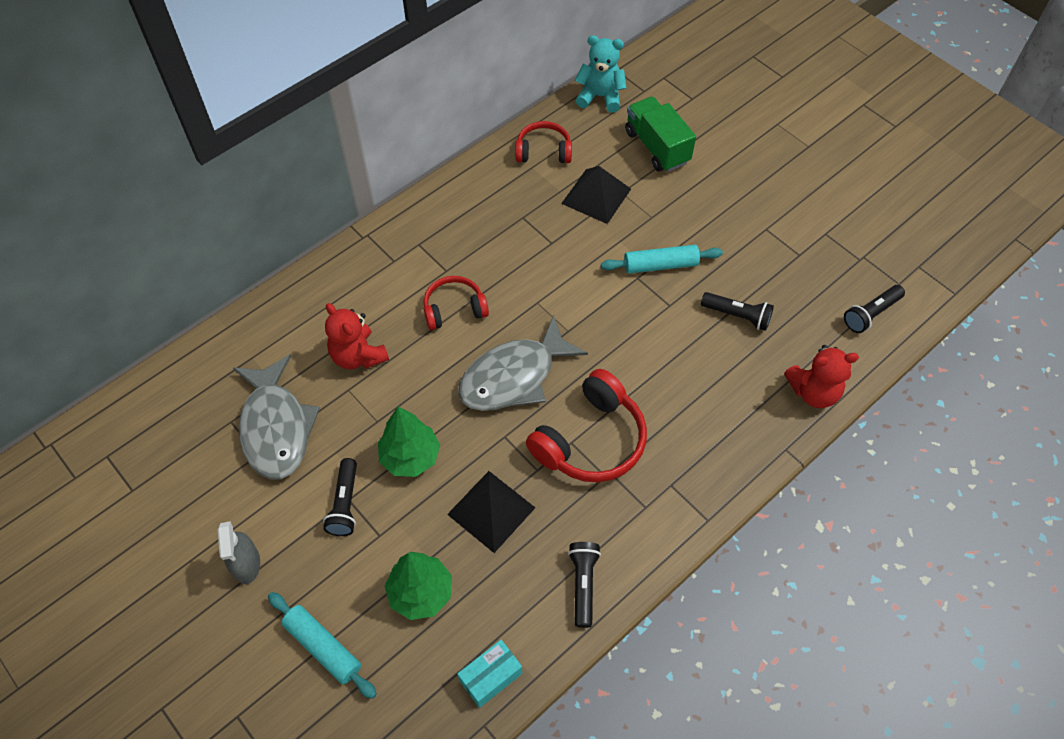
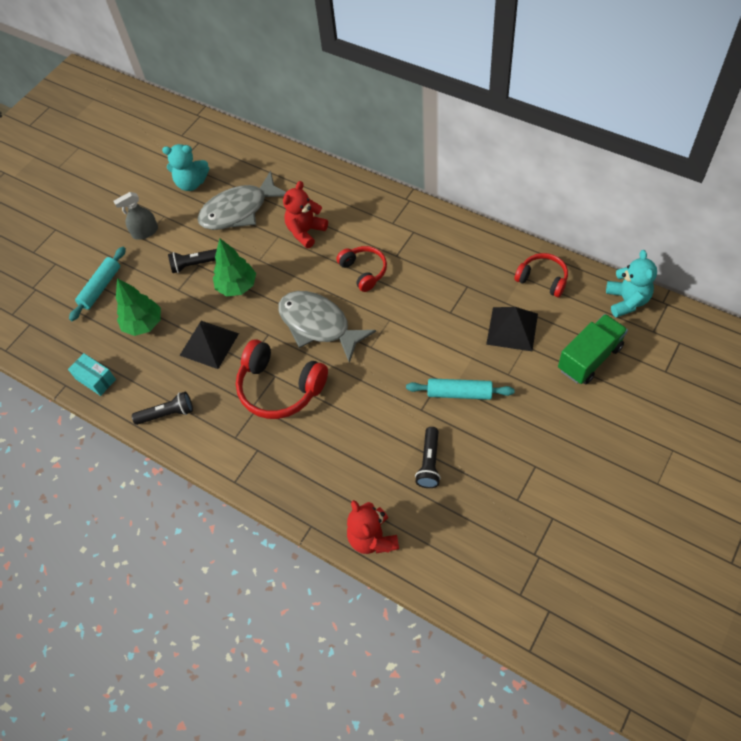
camera: 80 degrees right, 0 degrees up
red headphones [515,121,572,163] -> red headphones turned 45 degrees counterclockwise [514,253,568,297]
turquoise rolling pin [601,245,723,274] -> turquoise rolling pin turned 60 degrees counterclockwise [406,378,515,400]
black flashlight [844,285,905,333] -> none
none -> turquoise teddy bear [162,144,209,191]

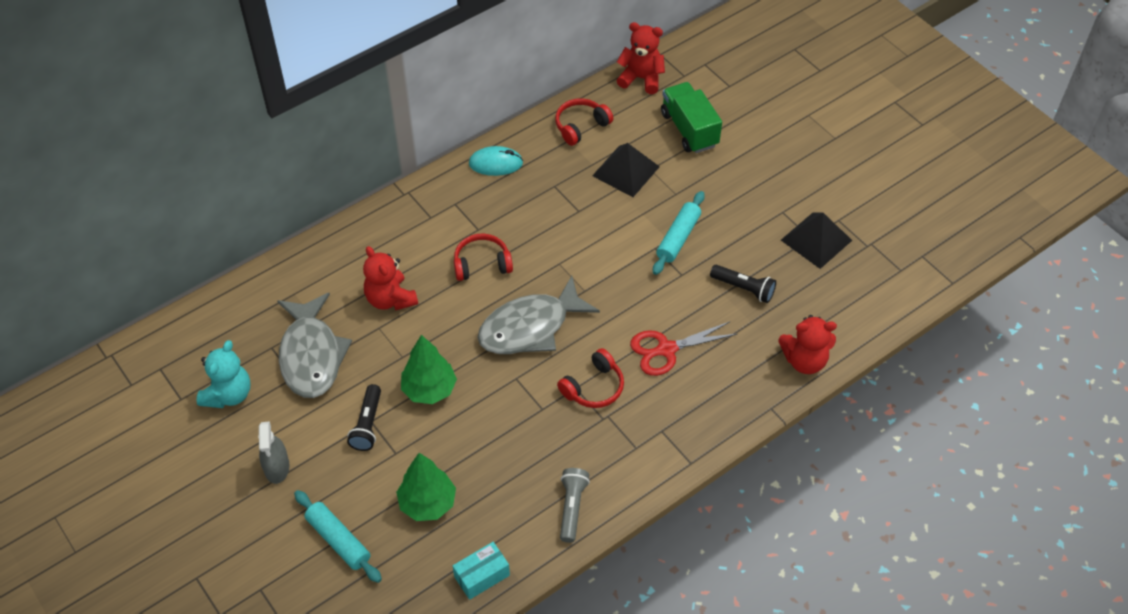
camera: 75 degrees left, 5 degrees down
black flashlight [132,392,193,425] -> grey flashlight [560,468,590,543]
black pyramid [179,321,239,369] -> black pyramid moved to [781,212,852,269]
red headphones [236,339,328,419] -> red headphones [557,348,624,408], size x0.61
turquoise teddy bear [606,250,657,317] -> red teddy bear [617,22,665,94]
none -> turquoise mouse [469,146,523,176]
none -> red scissors [630,321,737,376]

